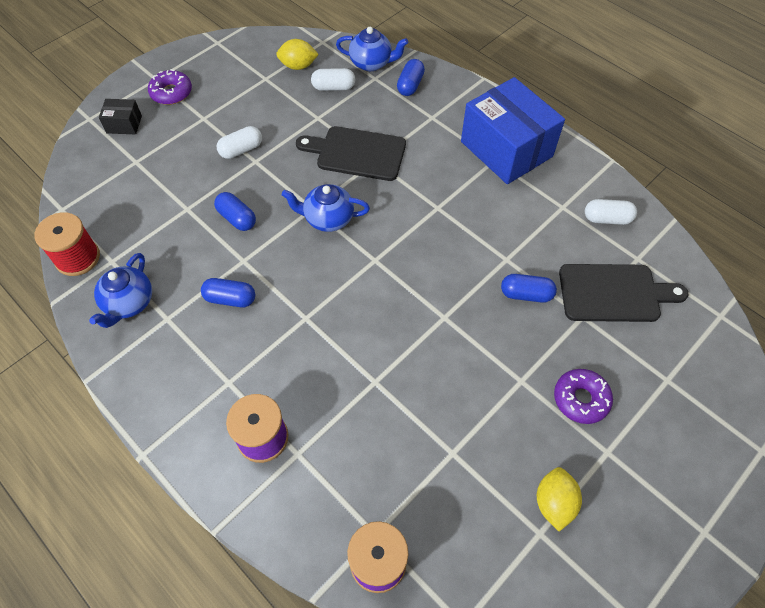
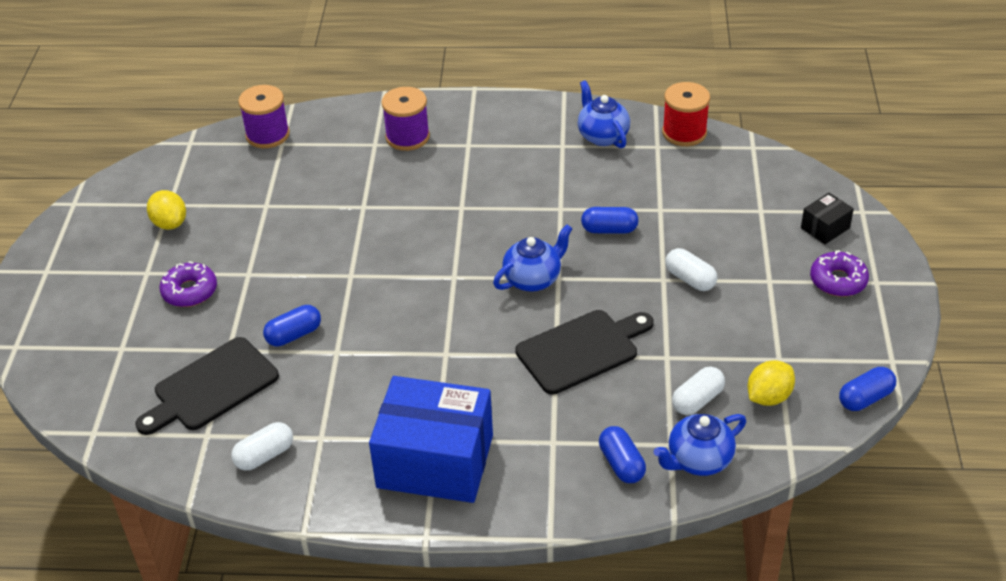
camera: 140 degrees right, 15 degrees down
blue capsule [201,278,255,307] -> blue capsule moved to [839,367,896,411]
white capsule [217,126,262,159] -> white capsule turned 60 degrees counterclockwise [665,248,717,291]

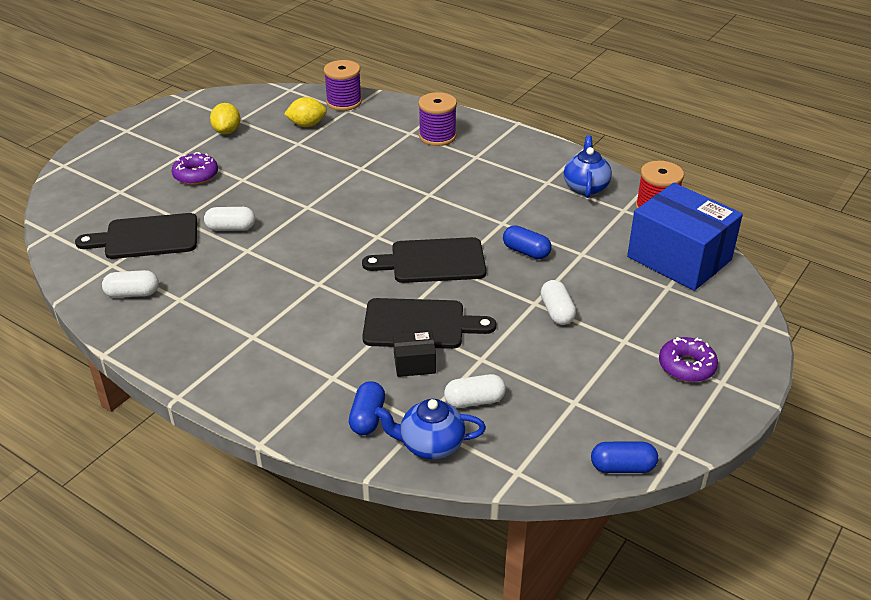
camera: 30 degrees right, 5 degrees down
blue capsule [263,305,321,346] -> white capsule [204,207,255,231]
blue box [369,376,493,503] -> blue box moved to [627,183,743,291]
blue teapot [493,224,573,292] -> black cutting board [362,237,486,283]
yellow lemon [748,360,795,406] -> yellow lemon moved to [284,97,327,127]
black box [801,193,854,244] -> black box moved to [393,331,436,377]

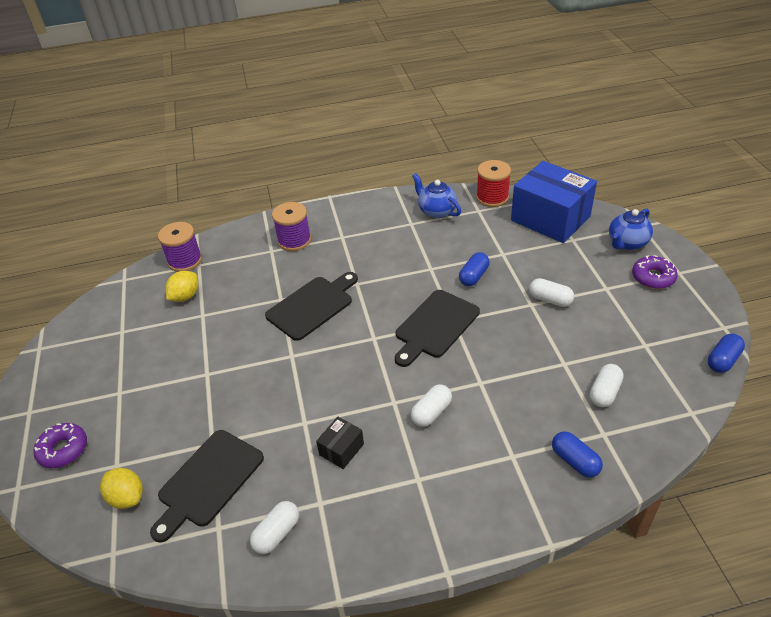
camera: 45 degrees left, 5 degrees up
purple donut [172,152,218,185] -> purple donut moved to [33,423,87,468]
white capsule [204,207,255,231] -> white capsule moved to [411,384,452,427]
yellow lemon [210,103,240,134] -> yellow lemon moved to [100,468,143,509]
black cutting board [362,298,496,349] -> black cutting board moved to [265,272,358,341]
blue teapot [375,399,486,459] -> blue teapot moved to [609,208,653,250]
black box [393,331,436,377] -> black box moved to [316,417,364,469]
blue capsule [503,225,552,259] -> blue capsule turned 45 degrees counterclockwise [459,252,490,286]
blue box [627,183,743,291] -> blue box turned 45 degrees clockwise [511,161,597,243]

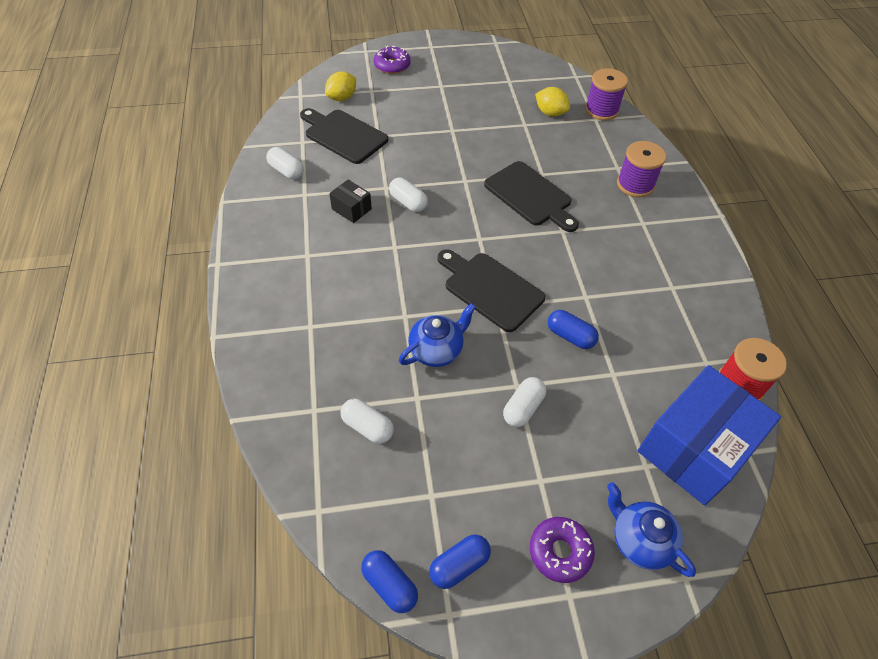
camera: 90 degrees right, 10 degrees up
white capsule [411,384,452,427] -> white capsule moved to [389,178,428,212]
blue teapot [412,173,461,218] -> blue teapot moved to [399,303,476,367]
blue capsule [552,431,603,477] -> blue capsule moved to [429,534,491,589]

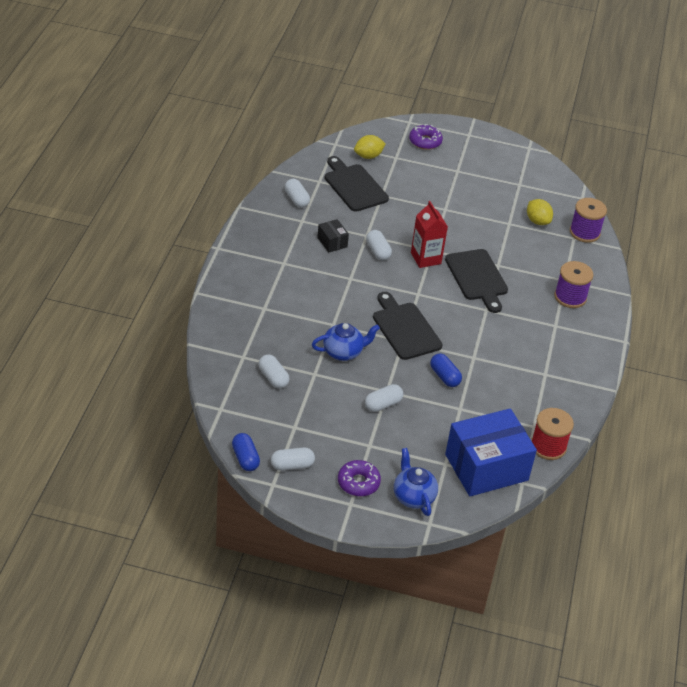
camera: 20 degrees right, 10 degrees down
blue capsule [429,534,491,589] -> white capsule [271,447,315,471]
none -> red carton [411,201,448,268]

